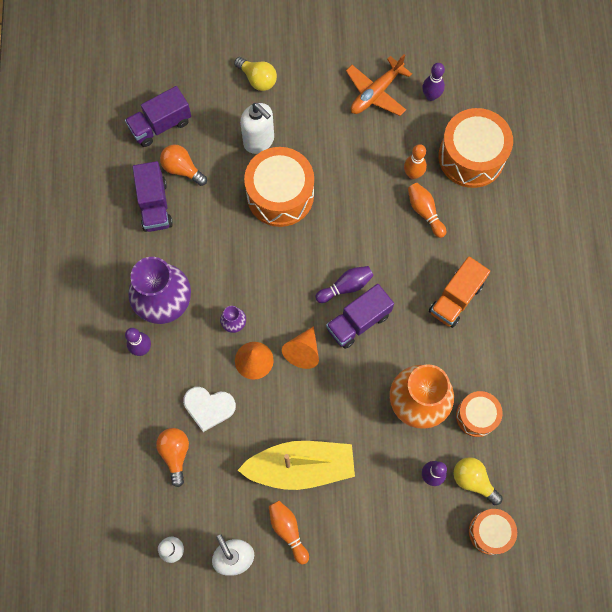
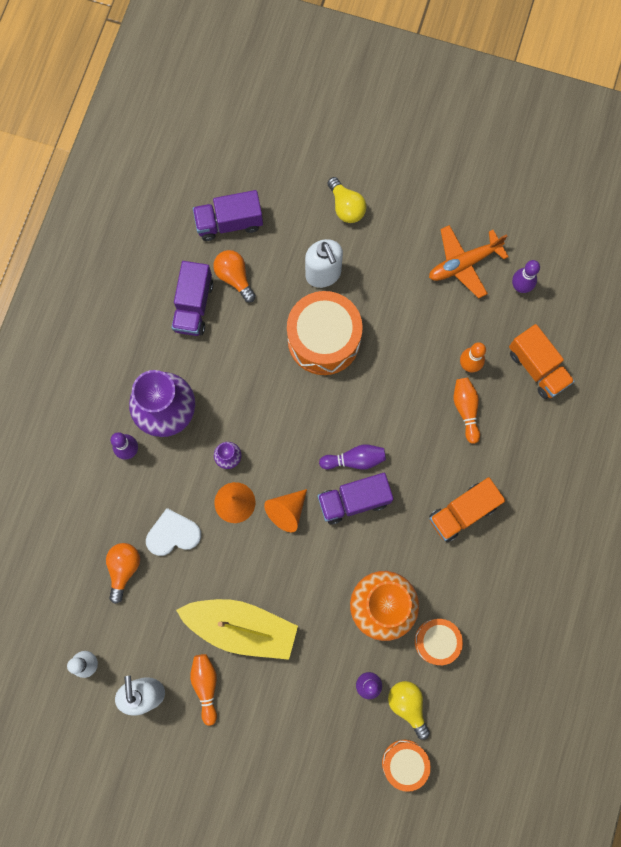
camera: 20 degrees right, 5 degrees up
white heart [183,387,236,432] -> white heart turned 135 degrees clockwise [146,508,201,556]
orange drum [438,108,513,188] -> orange truck [509,324,575,399]

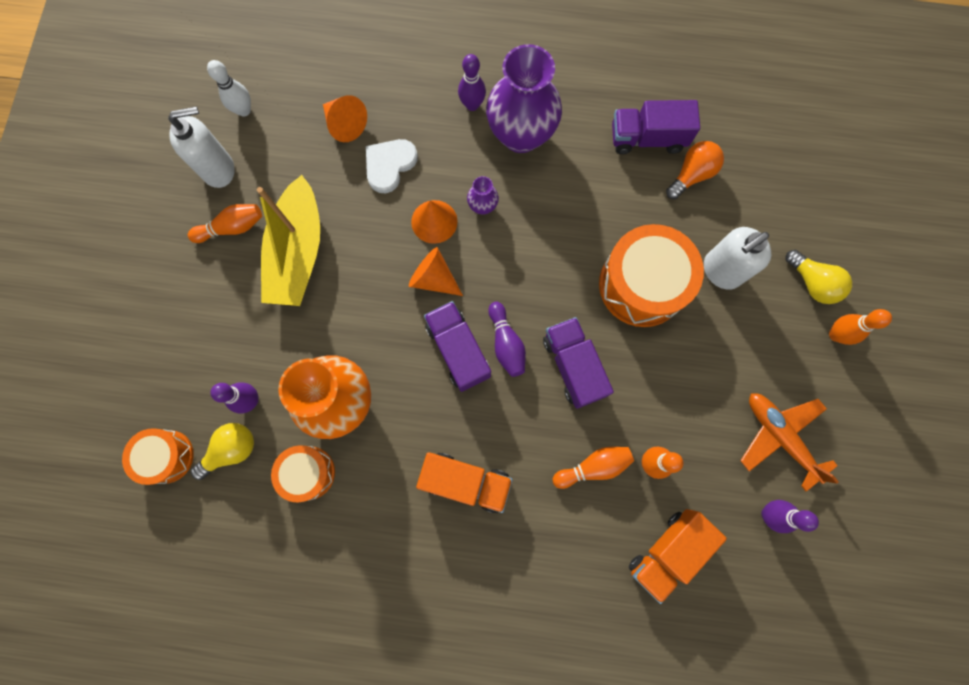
camera: 80 degrees right, 0 degrees up
orange light bulb [106,543,140,604] -> orange cone [323,95,367,142]
white heart [146,508,201,556] -> white heart turned 120 degrees counterclockwise [366,139,418,193]
purple truck [193,190,263,241] -> purple truck moved to [543,317,614,409]
yellow light bulb [327,177,367,223] -> yellow light bulb turned 90 degrees counterclockwise [785,250,852,304]
orange truck [429,477,505,542] -> orange truck turned 150 degrees clockwise [416,452,513,513]
none -> orange bowling pin [829,309,892,345]

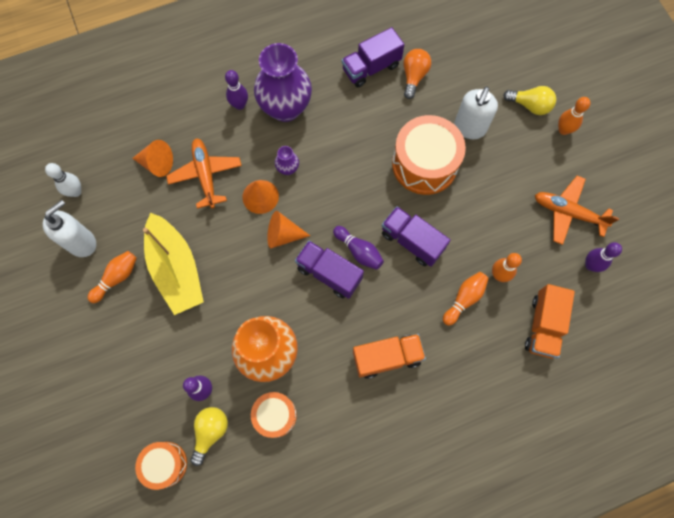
camera: 30 degrees left, 5 degrees down
white heart [366,139,418,193] -> orange plane [166,138,242,209]

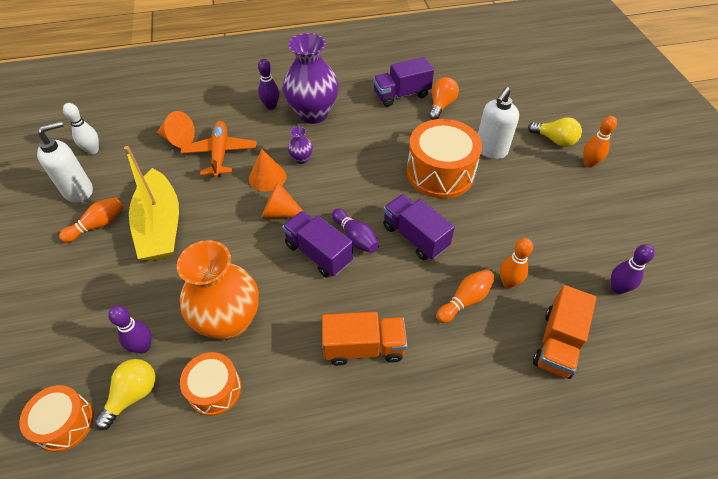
camera: 10 degrees right, 20 degrees down
orange plane [535,176,619,245] -> none

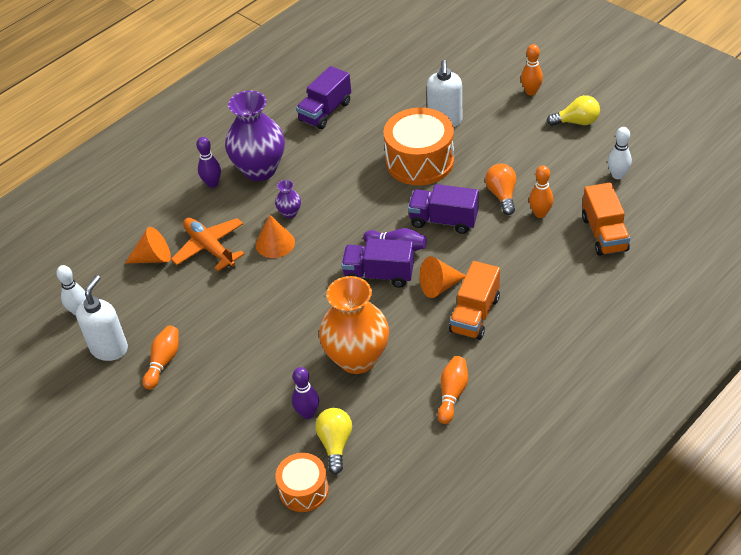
camera: 30 degrees left, 5 degrees down
yellow boat [124,146,179,261] -> none
orange drum [180,352,241,416] -> none
orange cone [261,182,303,218] -> orange cone moved to [420,256,466,298]
orange truck [322,312,407,366] -> orange truck turned 150 degrees clockwise [449,261,500,340]
orange light bulb [429,77,459,120] -> orange light bulb moved to [485,164,516,215]
orange bowling pin [436,269,495,323] -> orange bowling pin moved to [437,356,468,424]
yellow light bulb [528,117,582,147] -> yellow light bulb moved to [547,95,600,126]
purple bowling pin [611,244,655,294] -> white bowling pin [607,127,632,179]

